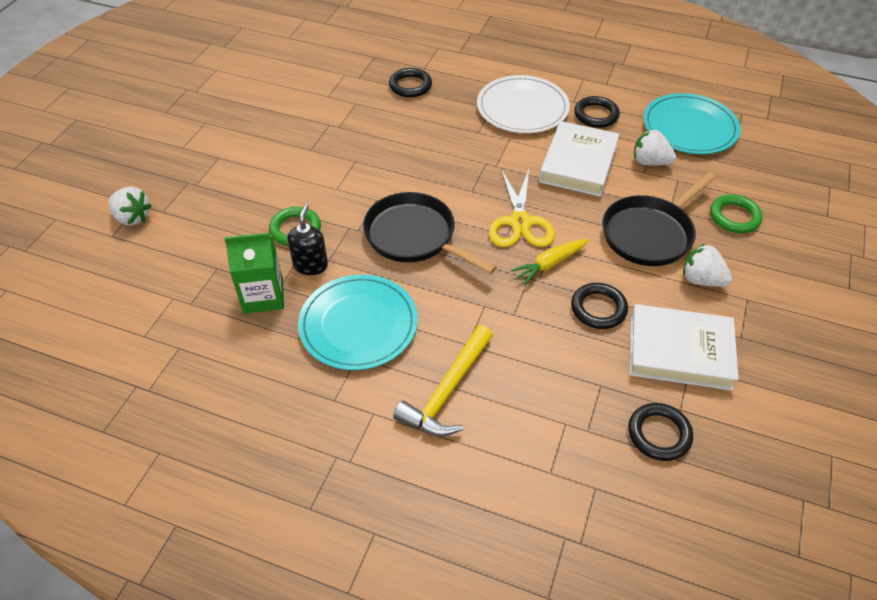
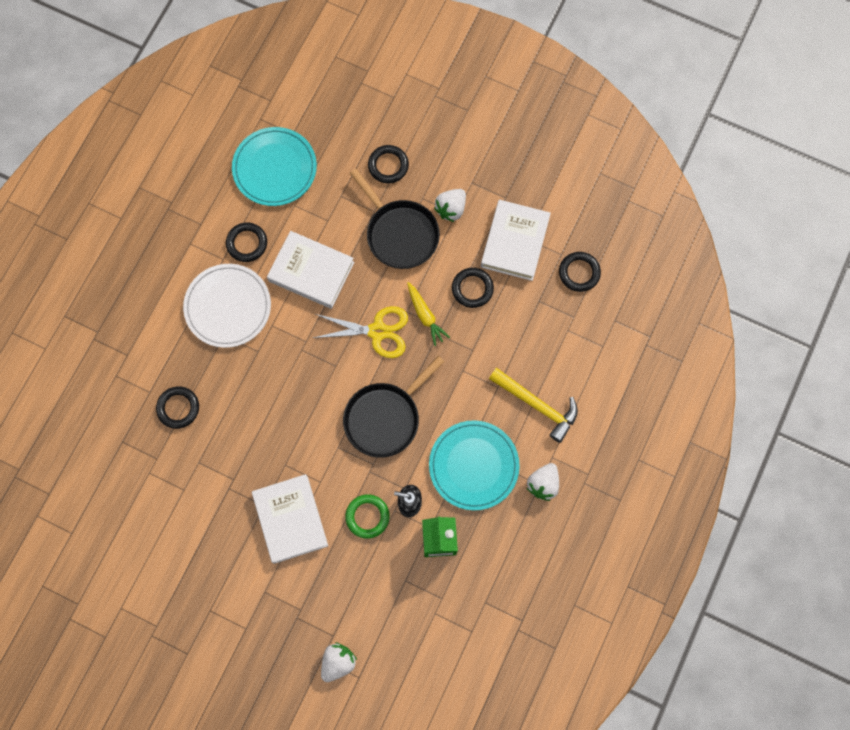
camera: 85 degrees left, 25 degrees up
white strawberry [634,130,676,166] -> white strawberry moved to [527,463,559,501]
green ring [710,194,763,233] -> black ring [368,145,409,184]
none -> white book [252,474,328,564]

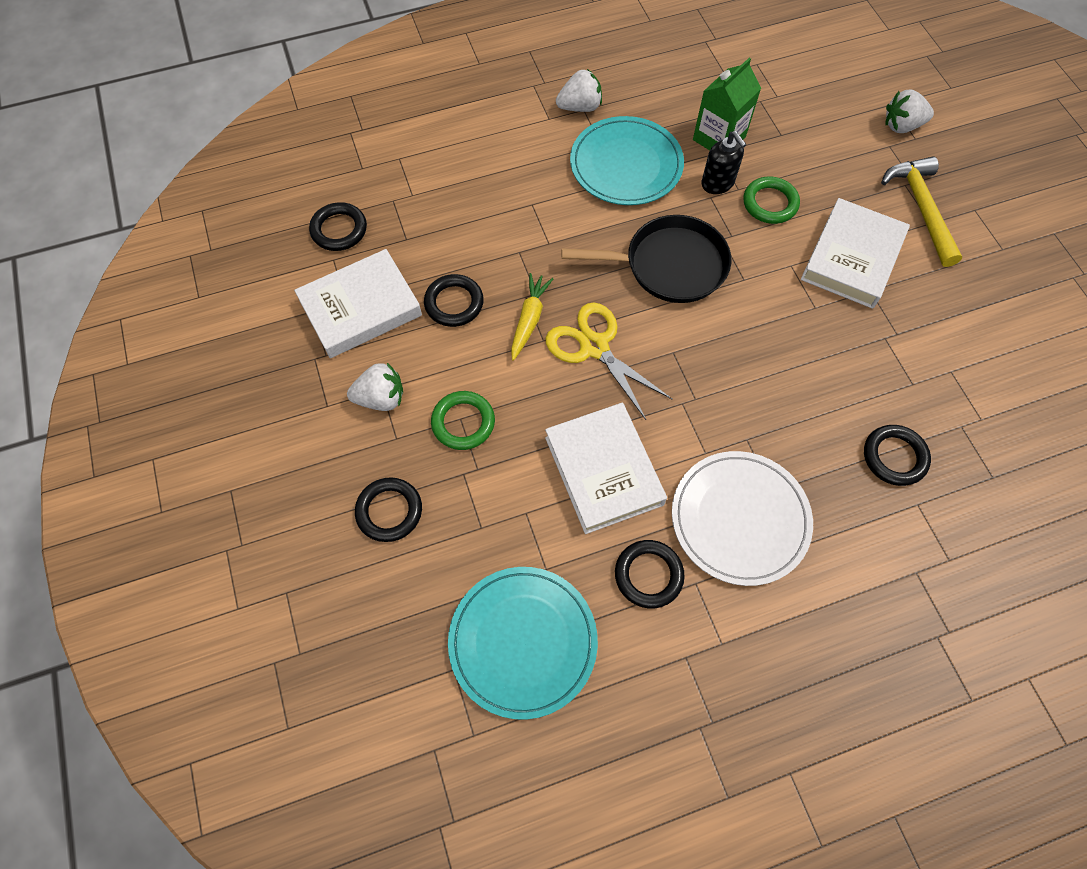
camera: 135 degrees left, 10 degrees down
black pan [350,169,440,269] -> green ring [431,391,495,450]
yellow hammer [489,368,578,443] -> yellow hammer moved to [881,156,962,267]

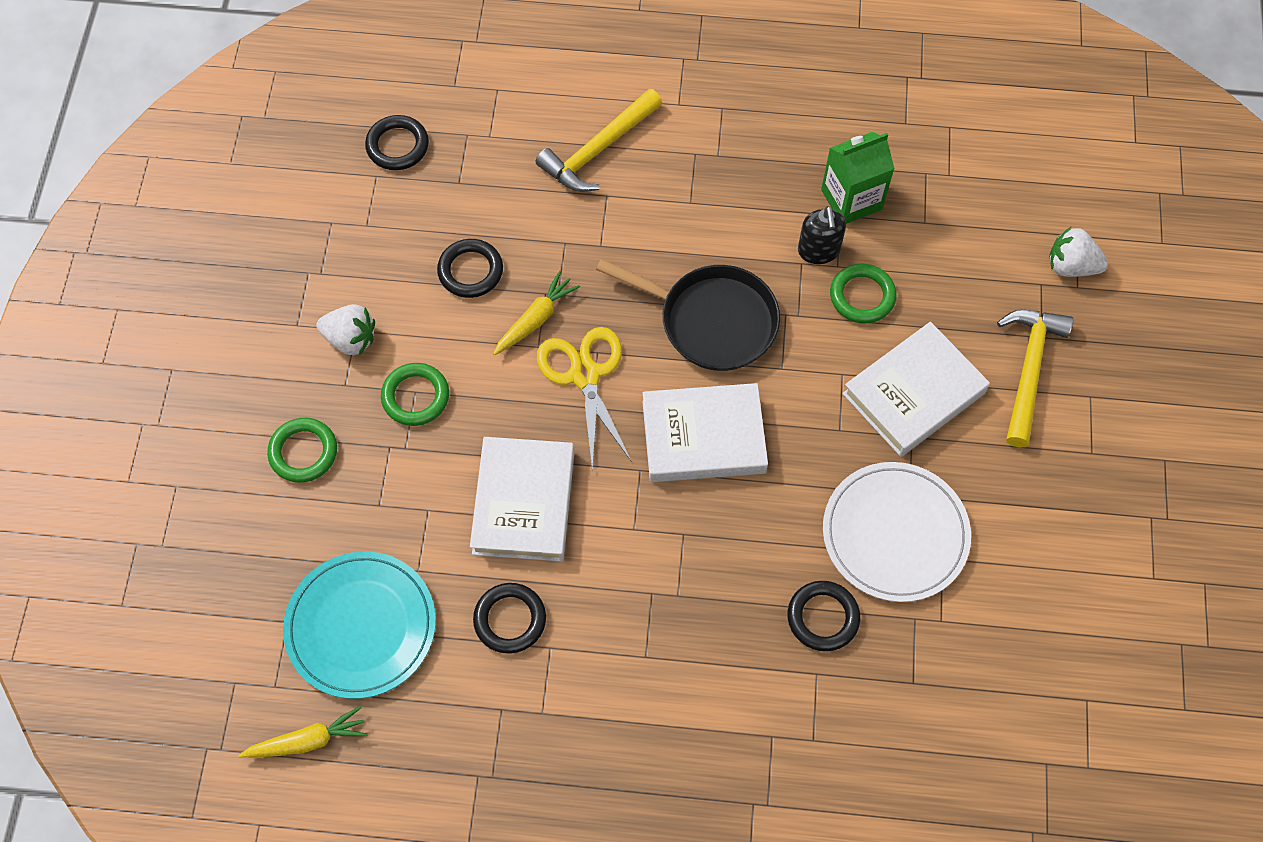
camera: 25 degrees right, 0 degrees up
white book [294,249,422,358] -> white book moved to [642,383,768,482]
black ring [355,477,422,542] -> green ring [267,418,337,483]
white strawberry [556,69,602,112] -> none
turquoise plate [570,116,684,205] -> none
white plate [672,451,813,586] -> white plate moved to [823,462,971,602]
none -> yellow carrot [238,706,368,758]
none -> yellow hammer [536,89,662,192]

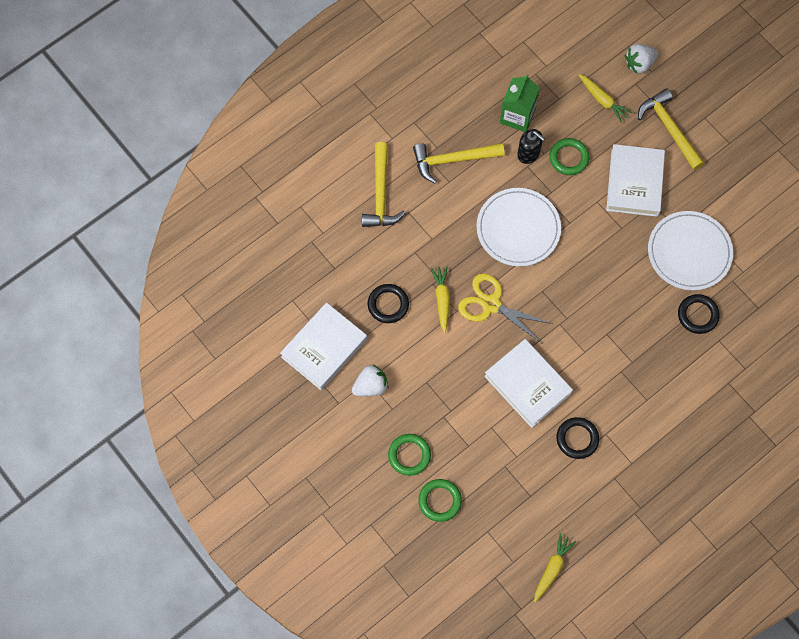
camera: 45 degrees left, 5 degrees up
turquoise plate [283,551,436,699] -> none
black ring [365,115,429,170] -> none
green ring [381,363,449,426] -> green ring moved to [418,479,462,522]
black pan [596,259,780,371] -> white plate [476,188,561,267]
white book [642,383,768,482] -> white book moved to [280,302,367,390]
none -> yellow hammer [413,143,505,183]
none -> yellow carrot [579,74,632,123]

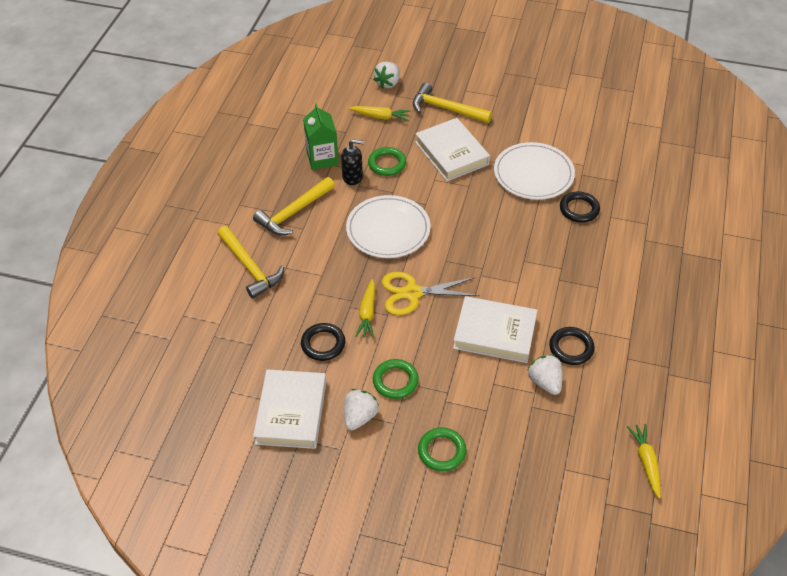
camera: 35 degrees left, 20 degrees down
green ring [418,479,462,522] -> green ring moved to [373,359,419,399]
yellow carrot [431,266,450,333] -> yellow carrot turned 135 degrees counterclockwise [355,279,375,338]
none -> white strawberry [527,355,562,395]

